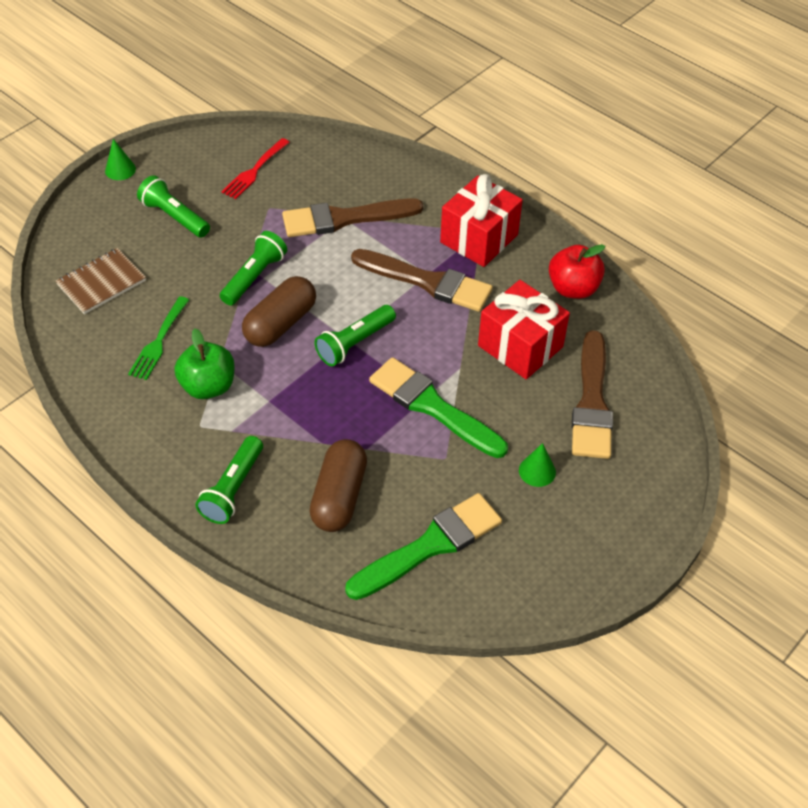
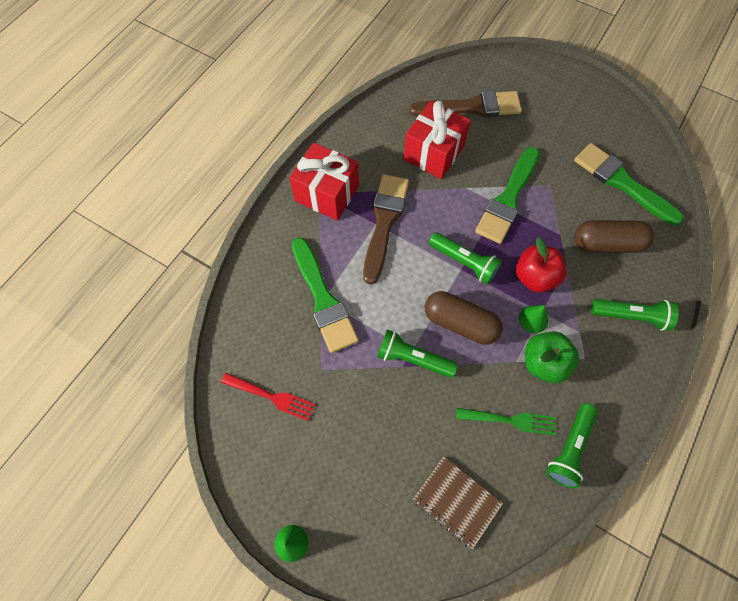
camera: 100 degrees left, 15 degrees up
green flashlight [137,175,210,238] -> green flashlight moved to [546,403,598,489]
brown brush [282,198,423,237] -> green brush [292,238,359,353]
green cone [519,443,556,487] -> green cone moved to [519,305,548,333]
red apple [549,244,605,299] -> red apple moved to [516,237,567,293]

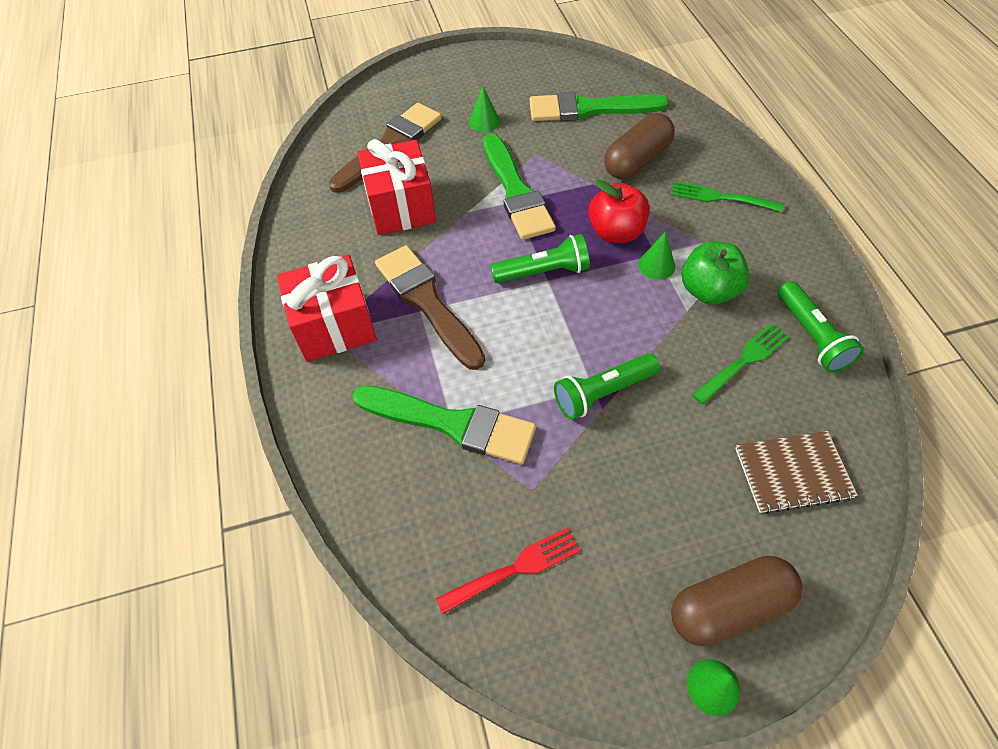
camera: 45 degrees left, 10 degrees down
brown capsule [425,291,503,345] -> brown capsule moved to [671,556,803,646]
green flashlight [591,299,679,331] -> green fork [671,181,784,212]
none -> green cone [469,86,500,132]

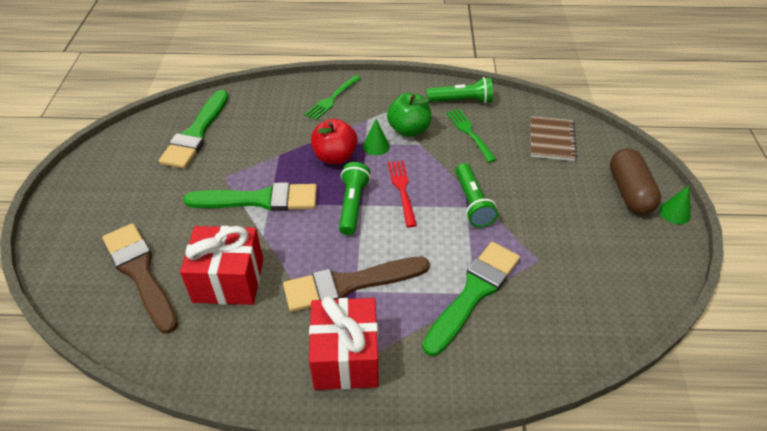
camera: 75 degrees left, 10 degrees down
red fork [436,527,581,614] -> red fork moved to [388,161,417,227]
green cone [469,86,500,132] -> none
brown capsule [604,113,675,179] -> none

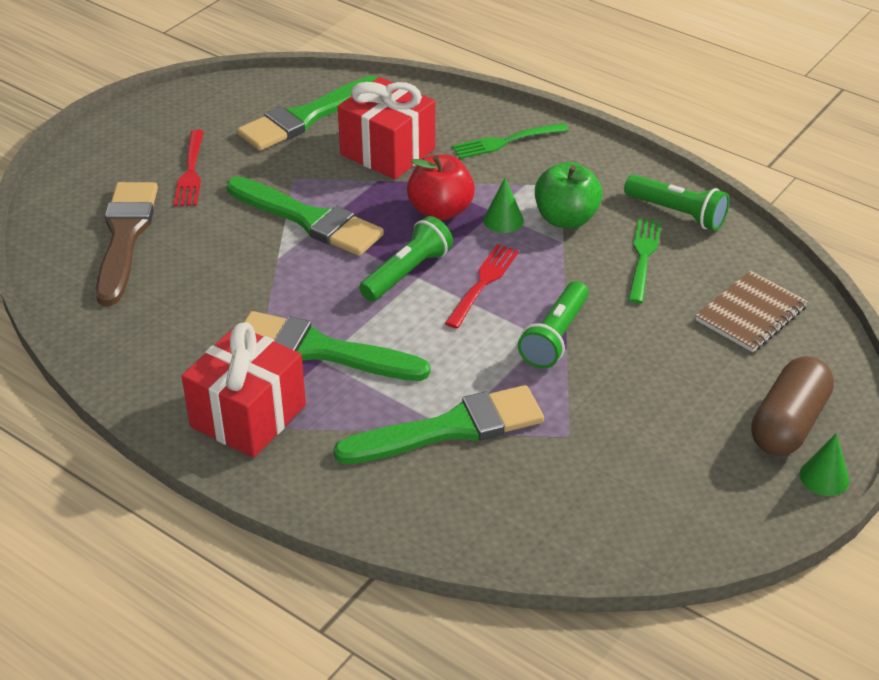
camera: 35 degrees right, 5 degrees down
red gift [180,226,263,305] -> red gift moved to [338,77,435,179]
brown brush [283,257,430,312] -> green brush [243,311,431,381]
none -> red fork [174,130,204,206]

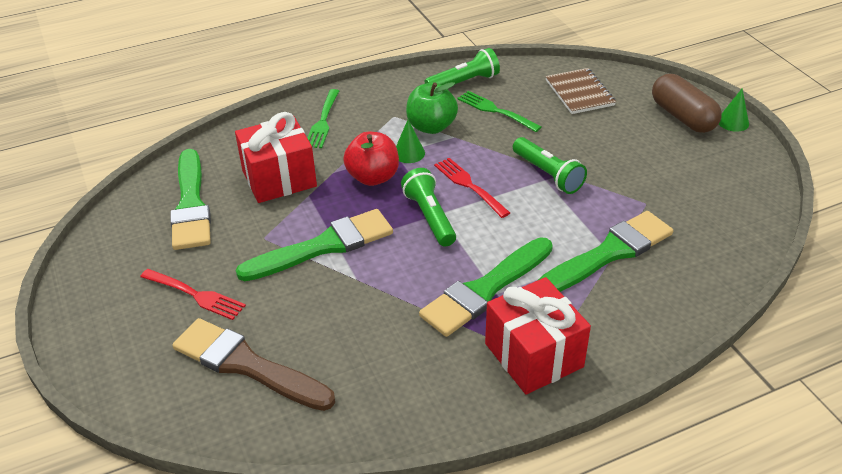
camera: 60 degrees left, 0 degrees up
green brush [333,385,544,464] -> green brush turned 45 degrees clockwise [537,211,673,292]

